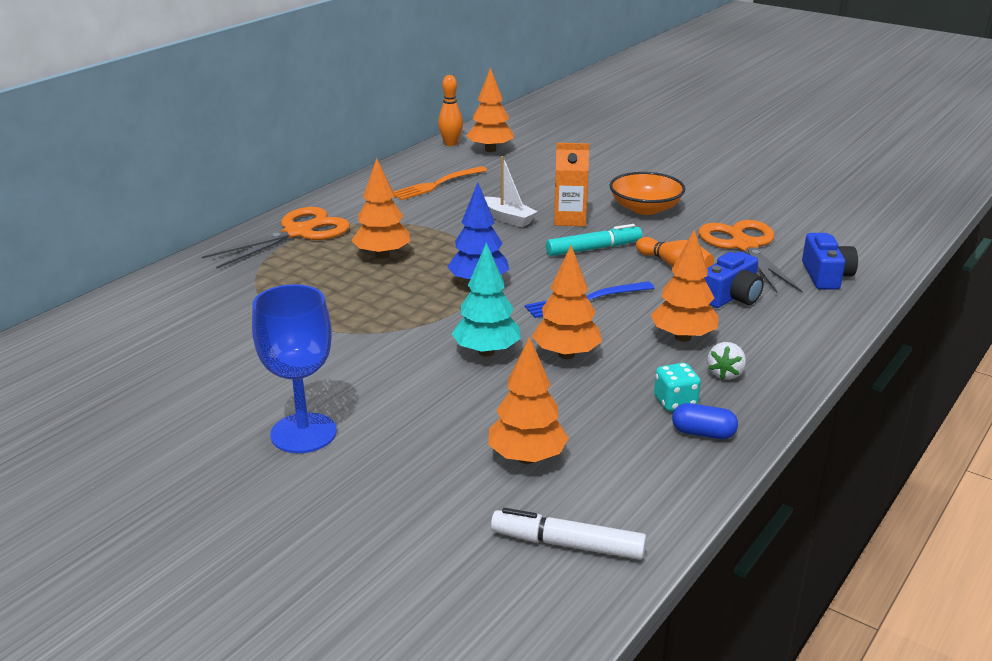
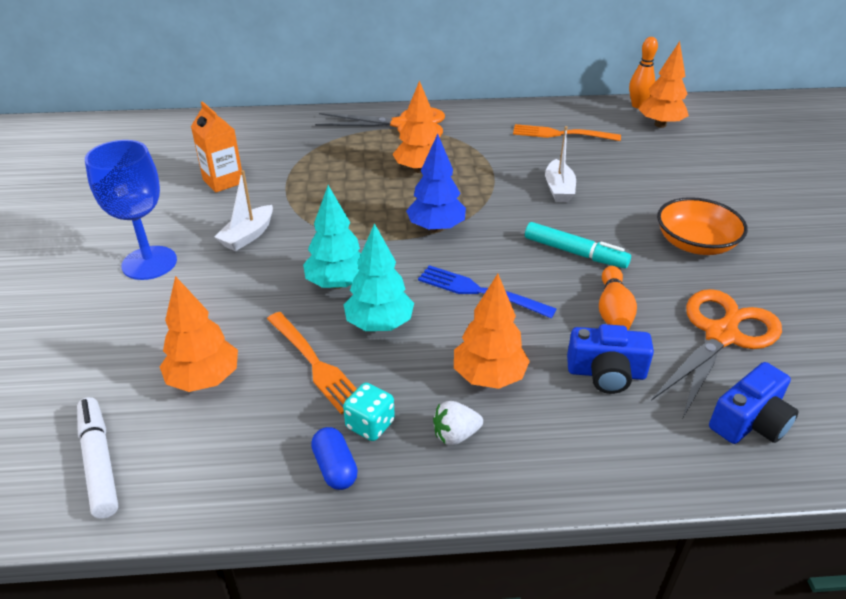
camera: 50 degrees right, 10 degrees up
orange tree [532,245,602,359] -> turquoise tree [344,223,414,331]
orange carton [554,143,589,226] -> orange carton moved to [191,101,242,192]
none -> white boat [215,170,273,251]
none -> orange fork [267,312,357,414]

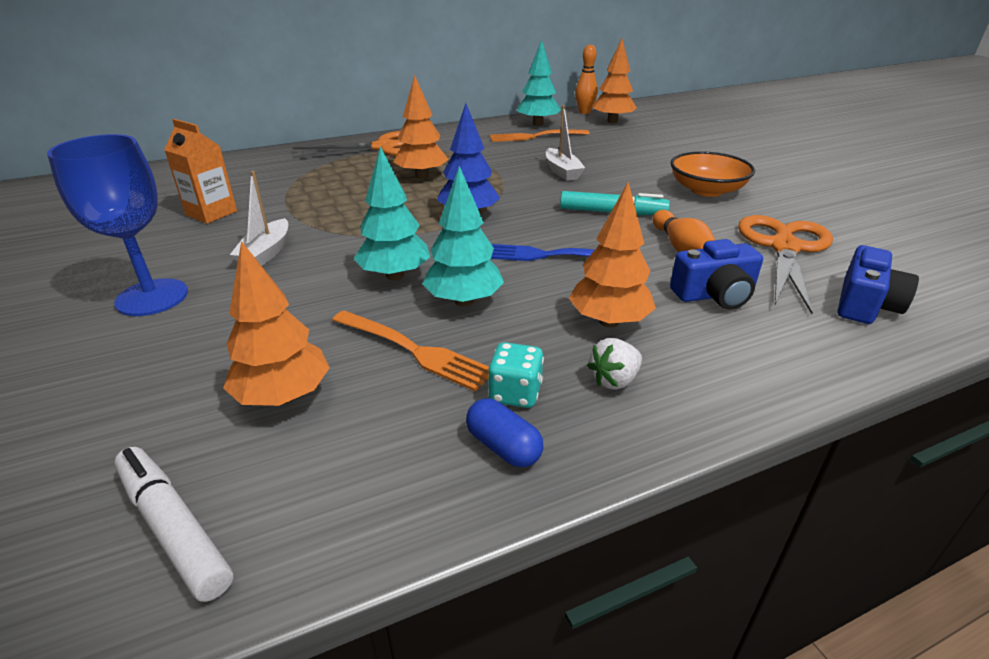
camera: 20 degrees left, 5 degrees down
none -> turquoise tree [517,40,561,126]

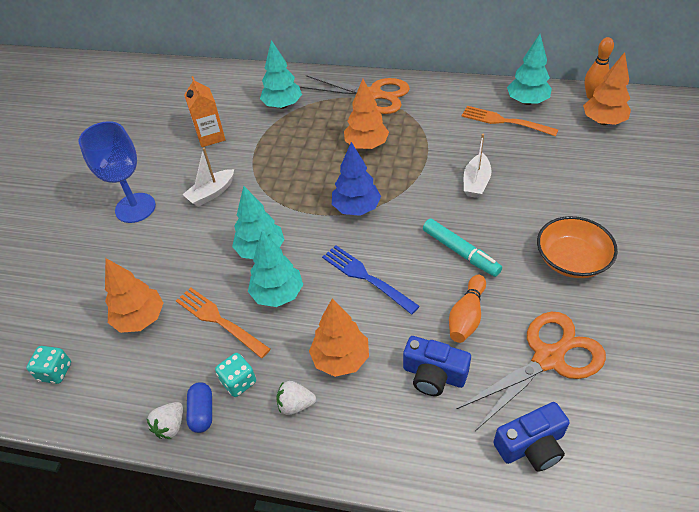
camera: 40 degrees right, 15 degrees up
white marker [114,447,233,602] -> turquoise dice [26,346,71,384]
orange fork [332,310,489,391] -> orange fork turned 150 degrees clockwise [176,287,270,358]
none -> white strawberry [147,402,183,439]
none -> turquoise tree [260,40,302,109]

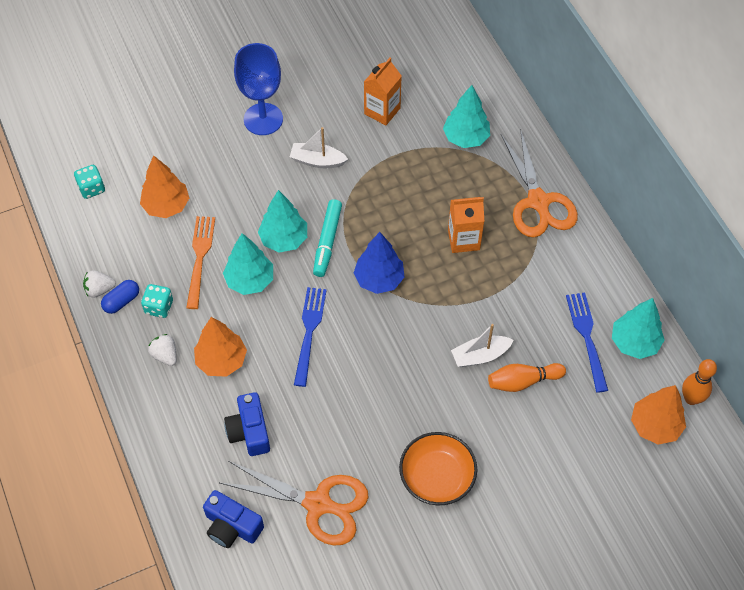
camera: 50 degrees right, 10 degrees up
orange tree [344,79,389,149] -> orange carton [448,197,484,253]
turquoise marker [423,219,502,277] -> turquoise marker moved to [313,199,342,277]
orange bowling pin [449,275,486,343] -> orange bowling pin moved to [488,363,566,392]
orange fork [461,106,558,136] -> blue fork [566,293,608,393]

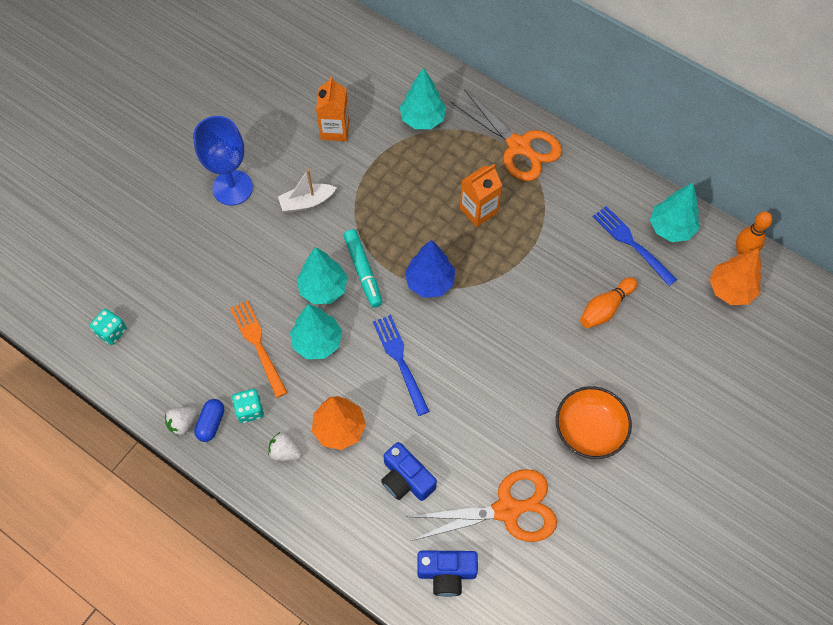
camera: 30 degrees left, 5 degrees up
orange tree [140,155,189,218] -> none
white boat [451,324,514,367] -> none

